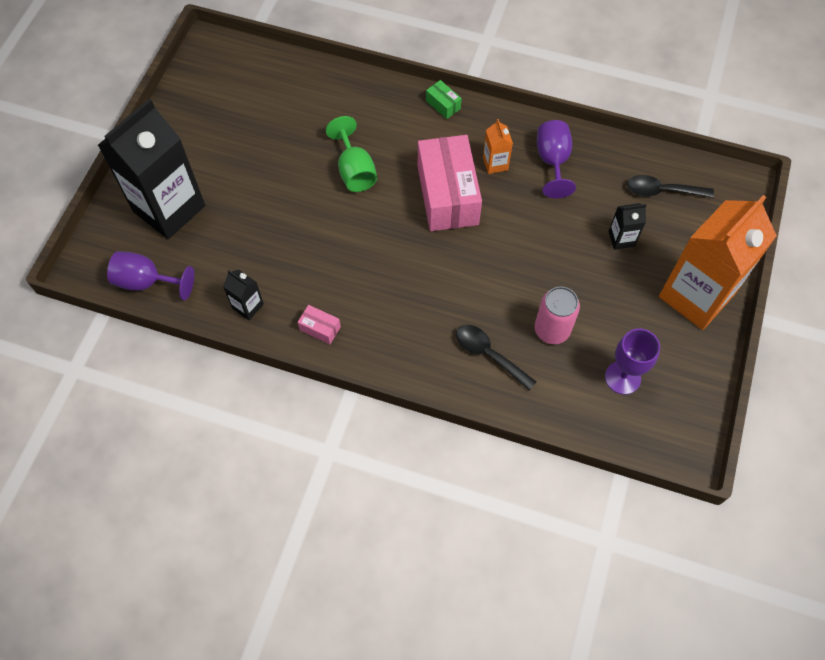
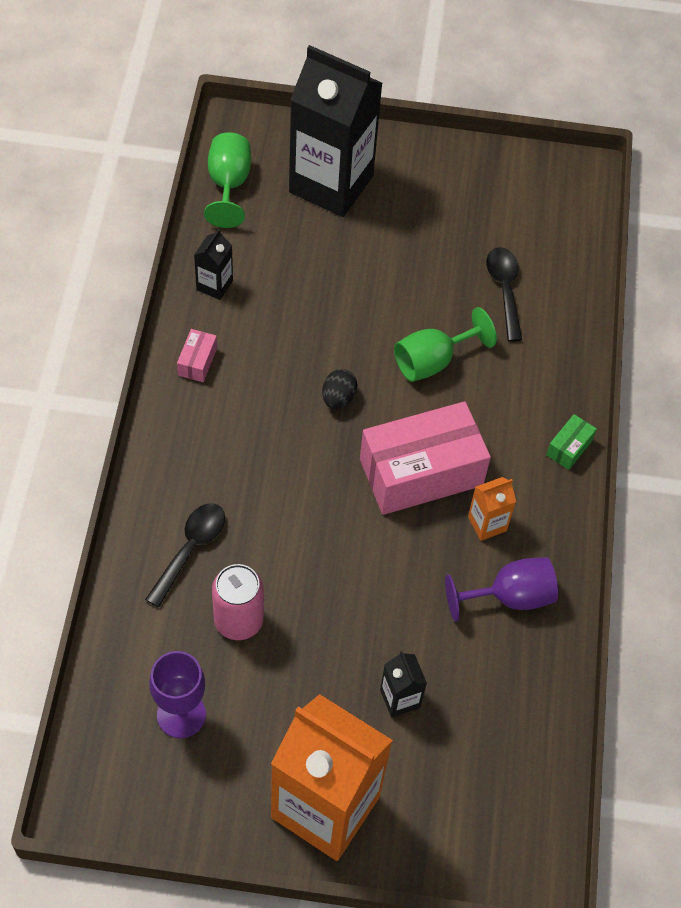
camera: 75 degrees right, 5 degrees down
purple goblet [107,251,194,300] -> green goblet [204,132,251,228]
black spoon [627,175,714,198] -> black spoon moved to [486,247,522,342]
none -> black egg [322,369,358,409]

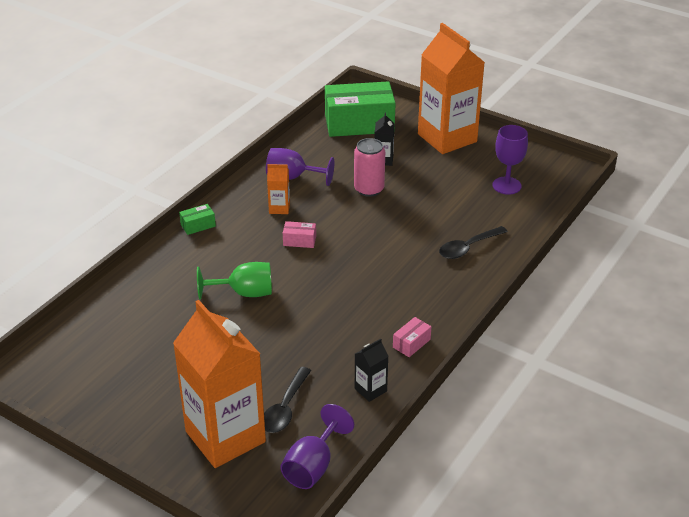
camera: 150 degrees left, 20 degrees down
green goblet [204,132,251,228] -> purple goblet [280,404,354,489]
pink can [212,564,264,640] -> pink can moved to [354,138,385,197]
black carton [289,45,383,217] -> orange carton [173,300,266,468]
black egg [322,369,358,409] -> none
pink box [360,401,491,515] -> pink box [283,221,316,248], size x0.41
black spoon [486,247,522,342] -> black spoon moved to [264,367,311,433]
none -> green box [325,81,396,137]

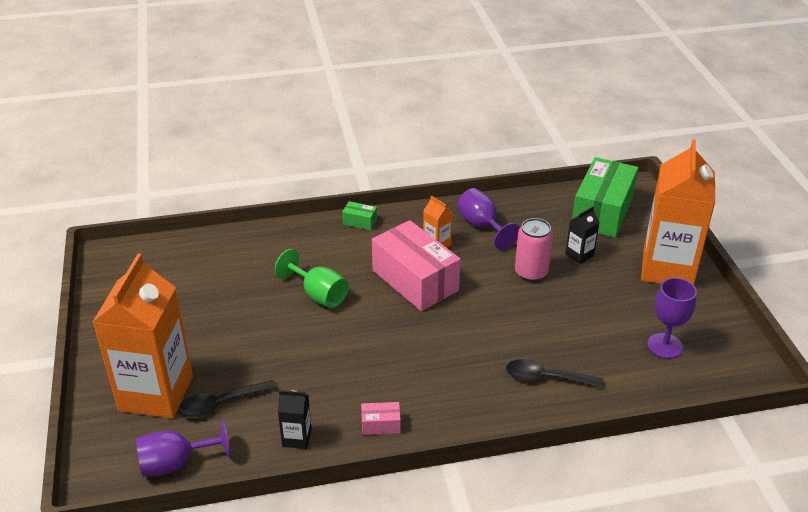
camera: 45 degrees right, 0 degrees up
pink box [283,221,316,248] -> pink box [372,220,461,311], size x2.42
green box [325,81,396,137] -> green box turned 75 degrees clockwise [572,157,638,238]

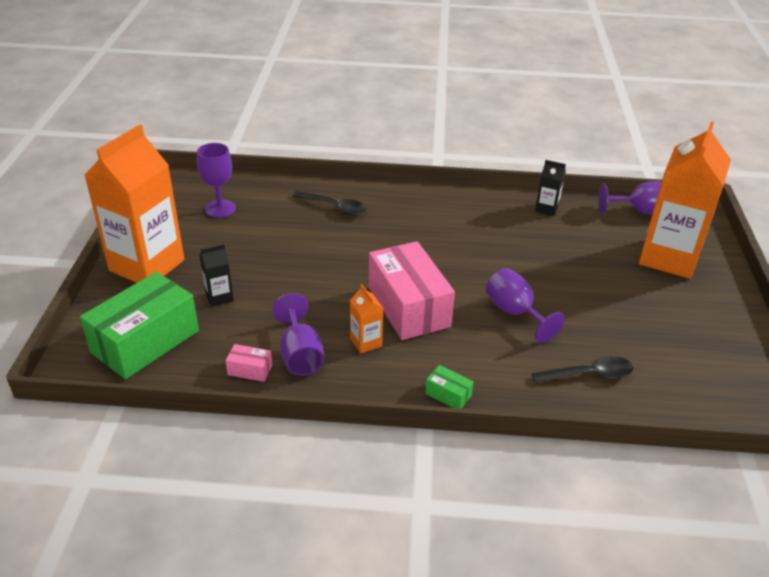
camera: 165 degrees left, 0 degrees up
black spoon [178,380,277,418] -> black spoon moved to [532,356,633,383]
green goblet [275,249,349,308] -> purple goblet [486,268,565,343]
pink box [361,402,401,435] -> pink box moved to [226,344,272,382]
pink can [515,218,553,281] -> none

